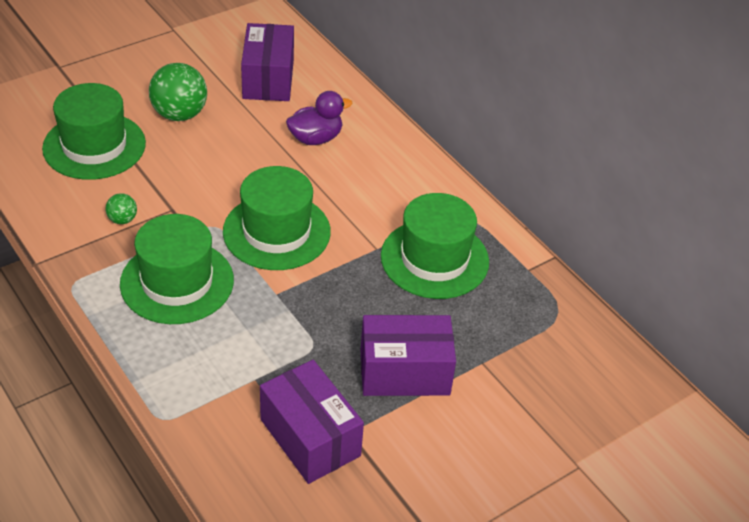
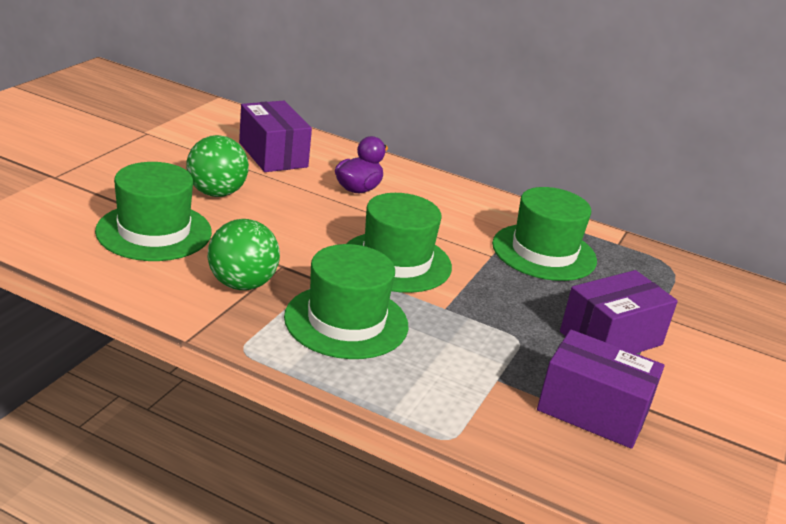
camera: 30 degrees left, 15 degrees down
green ball [105,193,137,224] -> green ball [207,219,280,290], size x2.04

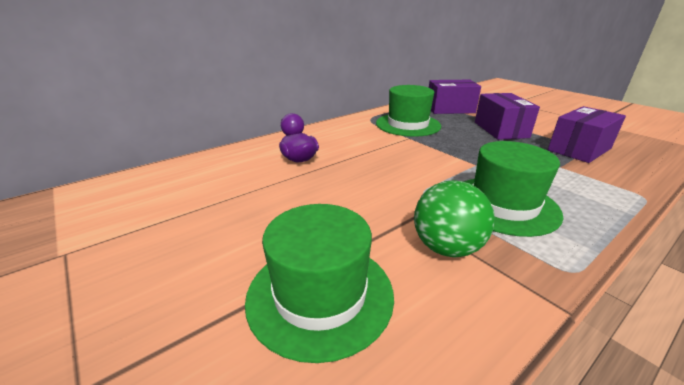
camera: 60 degrees left, 0 degrees up
green ball [186,135,249,197] -> none
purple box [239,101,312,172] -> purple box moved to [429,80,481,114]
green hat [347,193,452,293] -> none

